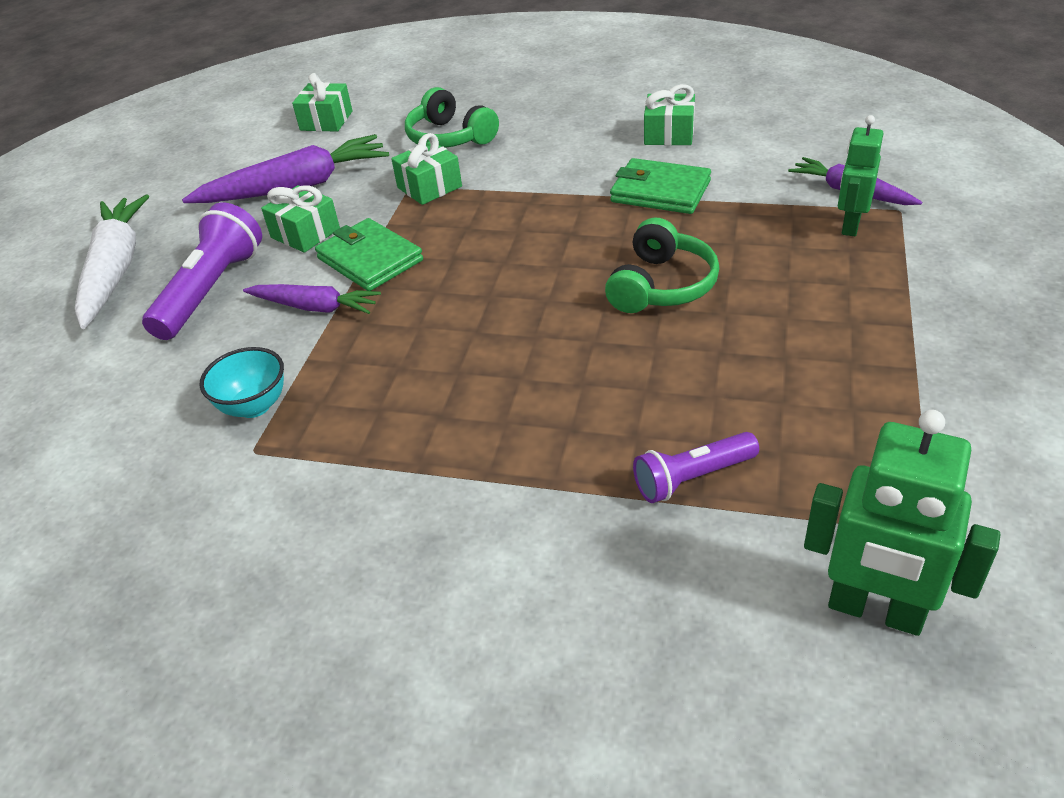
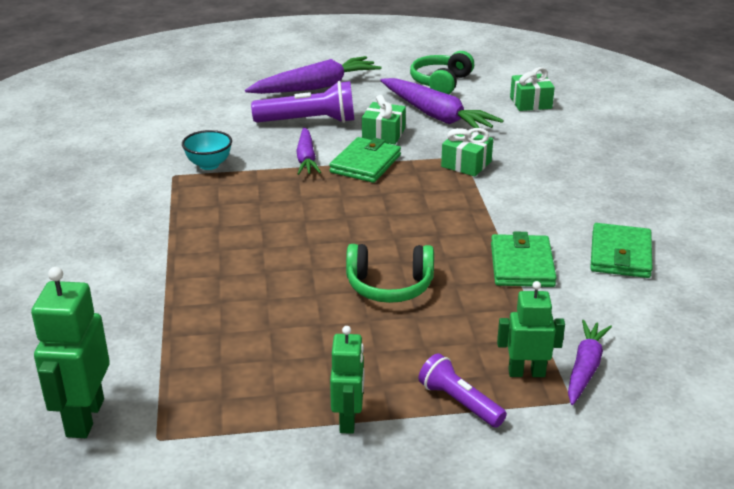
camera: 65 degrees right, 10 degrees down
white carrot [75,194,149,329] -> purple carrot [245,56,381,94]
green headphones [405,87,499,148] -> green headphones moved to [410,51,474,94]
purple flashlight [633,432,759,503] -> purple flashlight moved to [418,353,507,427]
green gift [644,84,695,145] -> green wallet [590,223,652,278]
none -> green robot [330,326,364,434]

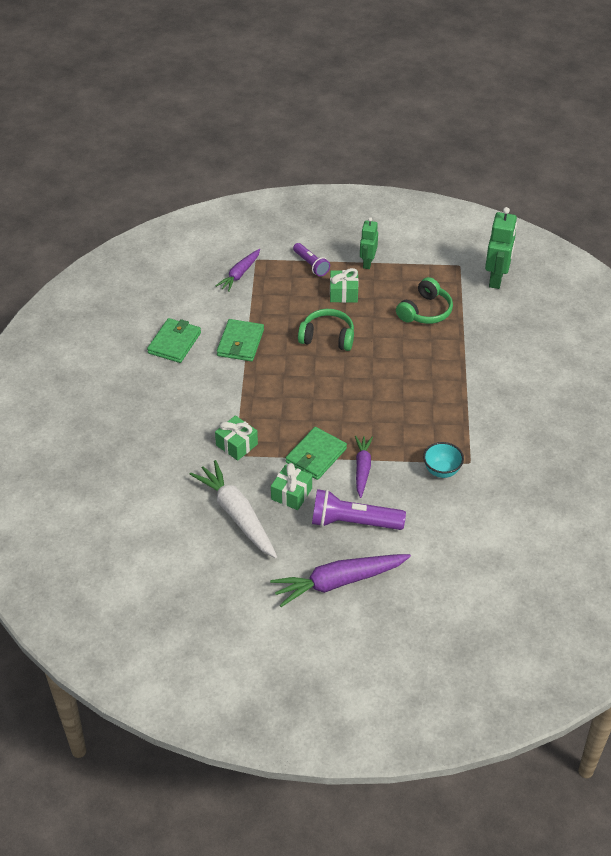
camera: 170 degrees left, 15 degrees up
purple carrot [380,78,504,133] -> white carrot [189,460,277,558]
green headphones [410,51,474,94] -> green headphones moved to [396,277,453,324]
green robot [497,281,565,377] -> none
green gift [510,67,555,111] -> green gift moved to [330,268,359,303]

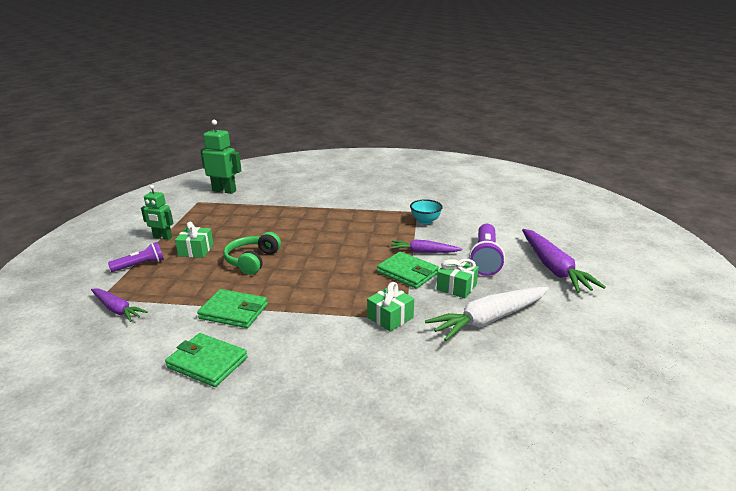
camera: 85 degrees left, 20 degrees down
green headphones [396,277,453,324] -> none

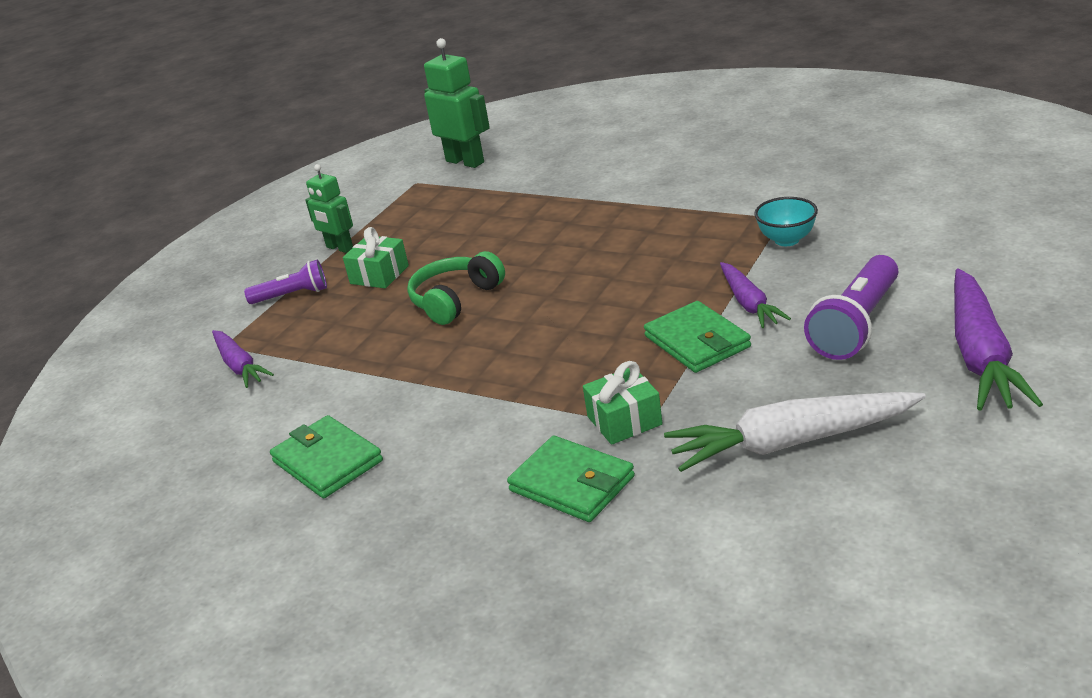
camera: 25 degrees right, 5 degrees up
green wallet [197,289,268,328] -> green wallet moved to [507,436,635,522]
purple carrot [390,239,462,253] -> purple carrot turned 135 degrees counterclockwise [720,262,791,328]
green gift [437,259,479,298] -> none

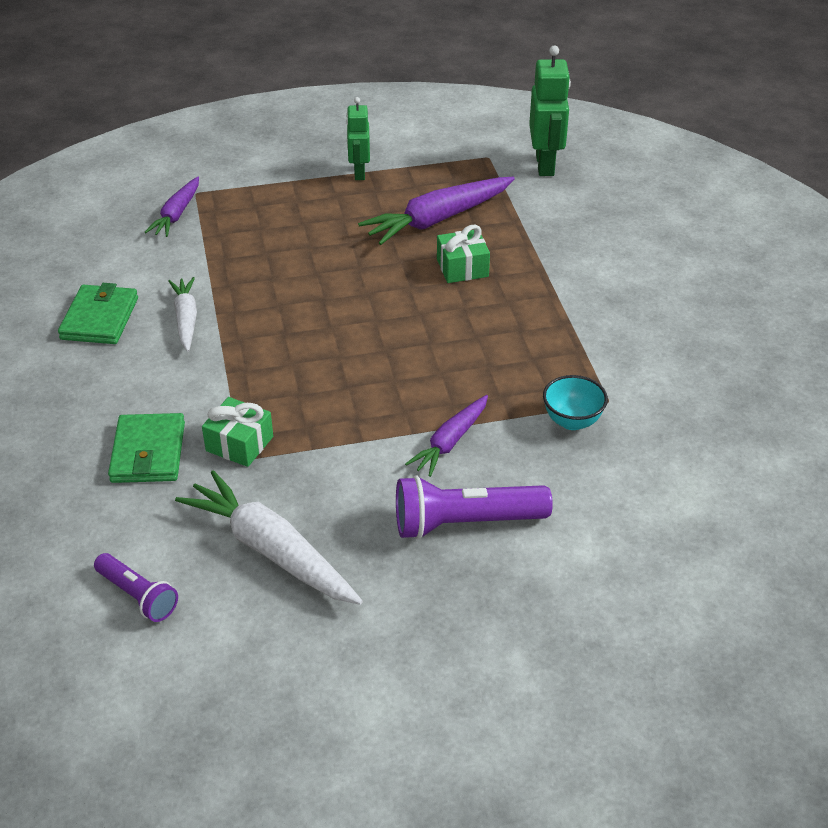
camera: 45 degrees right, 10 degrees up
purple flashlight [244,260,327,304] -> purple flashlight moved to [94,553,178,622]
green gift [343,227,409,288] -> green gift moved to [437,225,490,283]
green headphones [407,251,505,325] -> none
green wallet [644,301,751,373] -> none
purple carrot [954,268,1043,411] -> purple carrot moved to [358,177,515,245]
none -> white carrot [168,277,197,352]

